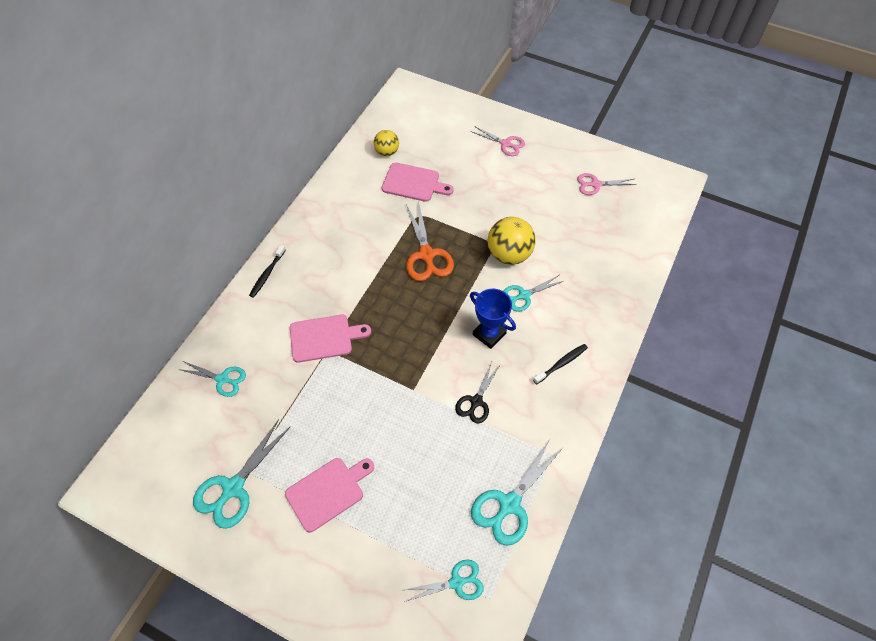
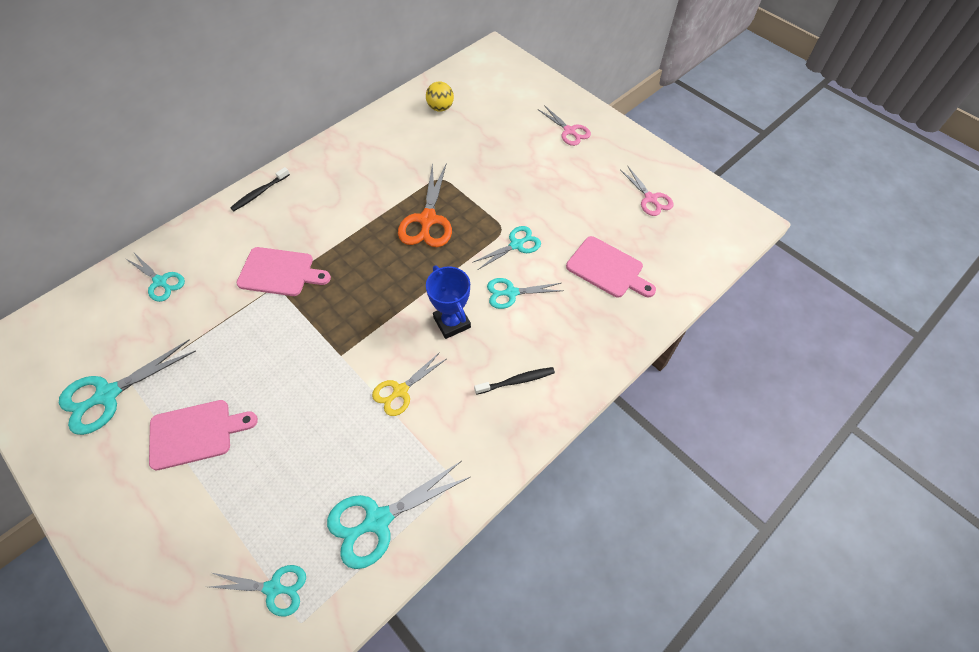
camera: 20 degrees right, 0 degrees up
pink cutting board [382,162,454,202] -> pink cutting board moved to [566,236,656,298]
black scissors [455,362,500,423] -> yellow scissors [372,352,446,416]
yellow ball [487,217,536,265] -> turquoise scissors [472,226,541,270]
pink scissors [577,173,637,195] -> pink scissors turned 135 degrees counterclockwise [620,167,674,216]

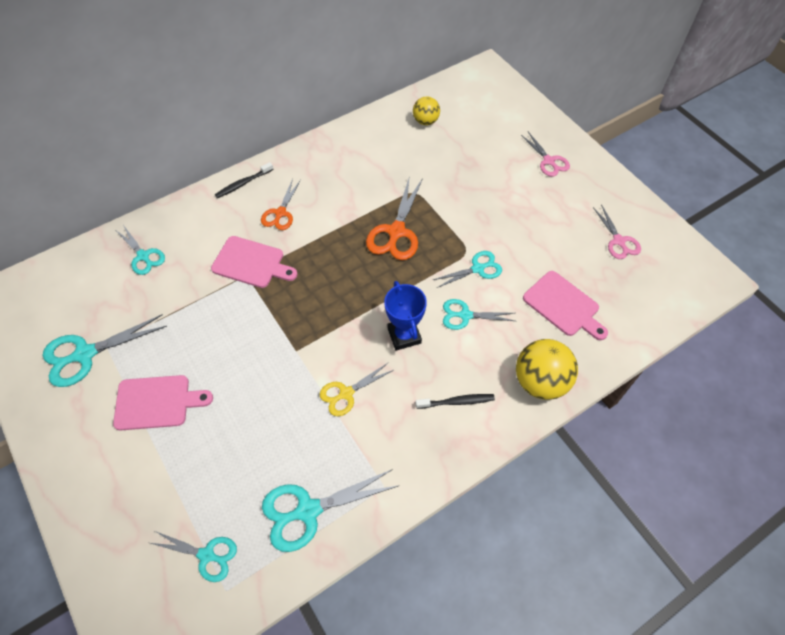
camera: 10 degrees right, 0 degrees up
none -> orange scissors [261,179,301,230]
none -> yellow ball [516,339,578,400]

